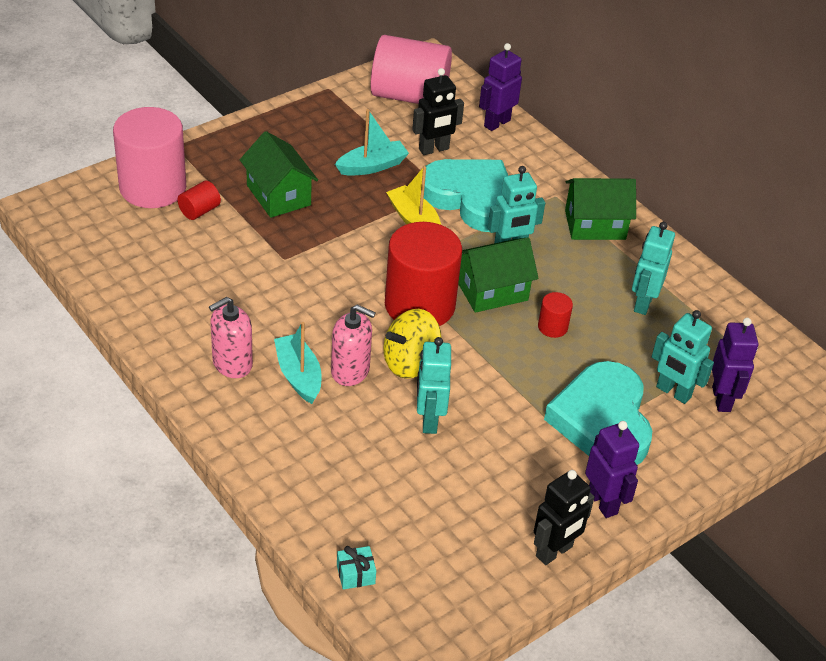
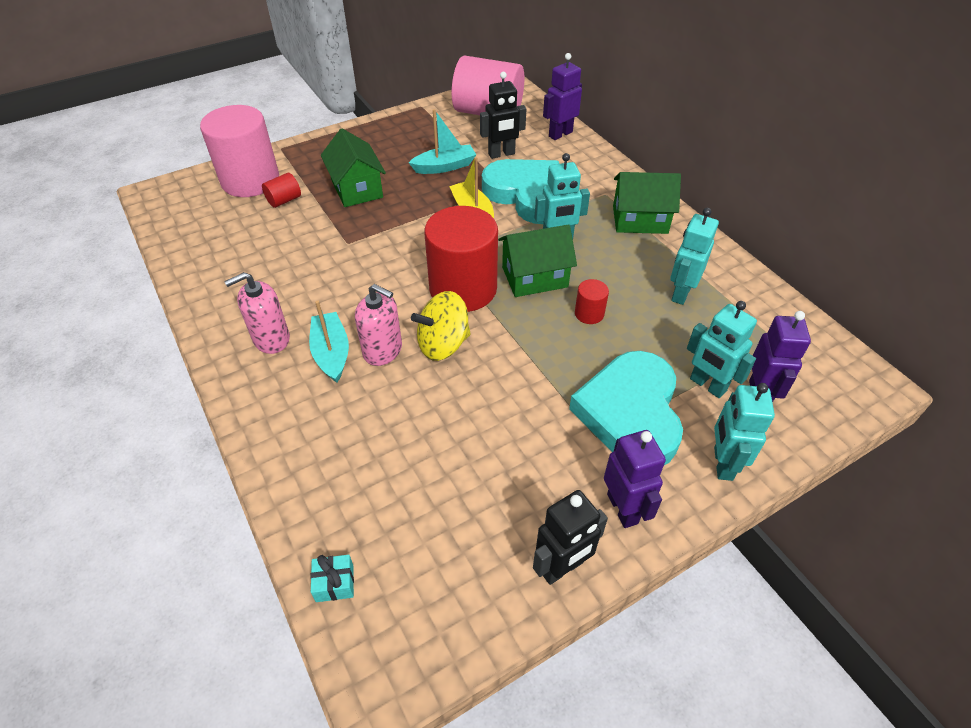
camera: 10 degrees right, 5 degrees up
turquoise robot [417,337,451,434] -> turquoise robot moved to [714,383,775,481]

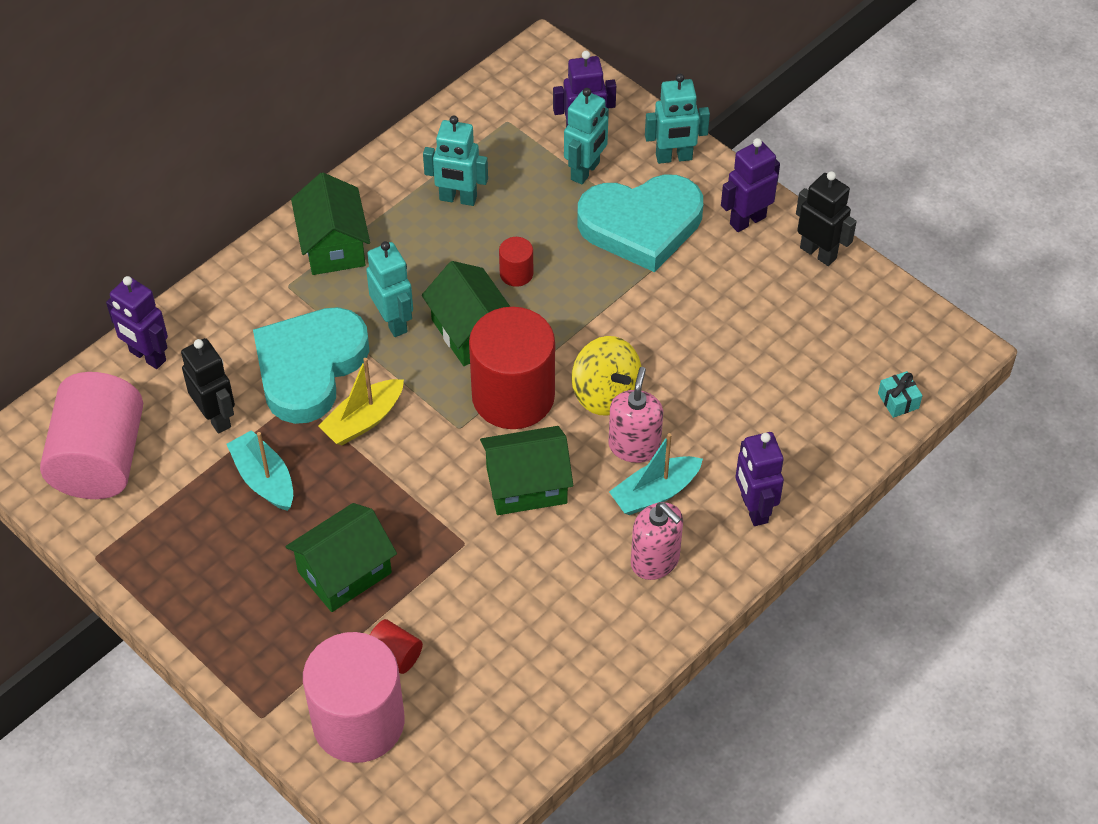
camera: 105 degrees left, 5 degrees up
none -> green house [480,426,573,515]
none -> purple robot [735,432,784,526]

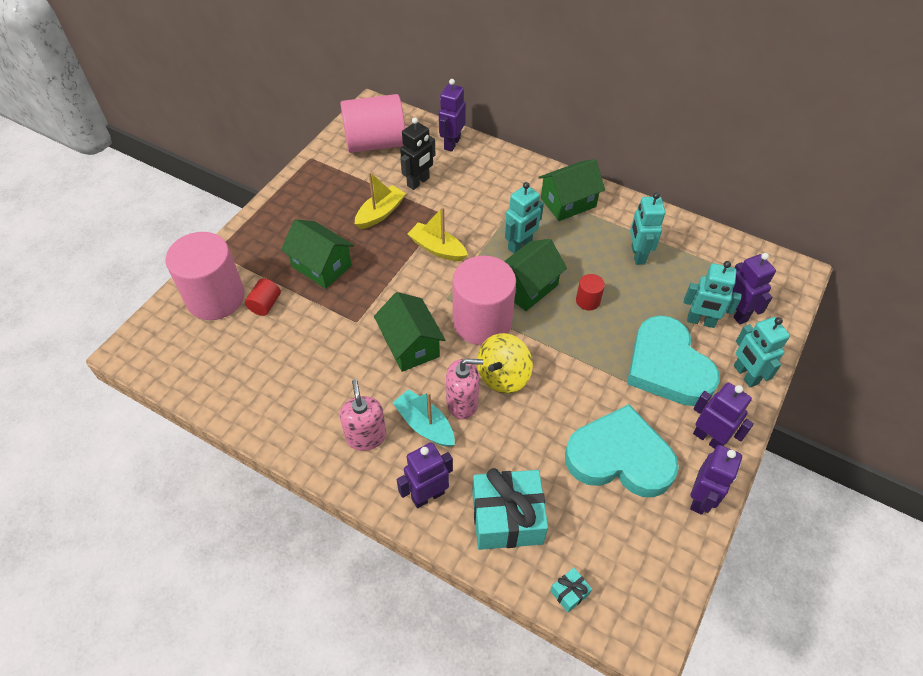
camera: 75 degrees right, 0 degrees up
turquoise boat [226,430,293,511] -> yellow boat [355,172,406,229]
turquoise heart [253,307,369,424] -> turquoise heart moved to [565,404,679,497]
red cylinder [469,307,555,429] -> pink cylinder [453,256,516,345]
pink soap dispenser [631,502,683,580] -> pink soap dispenser turned 135 degrees clockwise [340,379,386,451]
black robot [796,171,857,266] -> purple robot [690,445,742,515]
none -> turquoise gift [472,468,548,550]

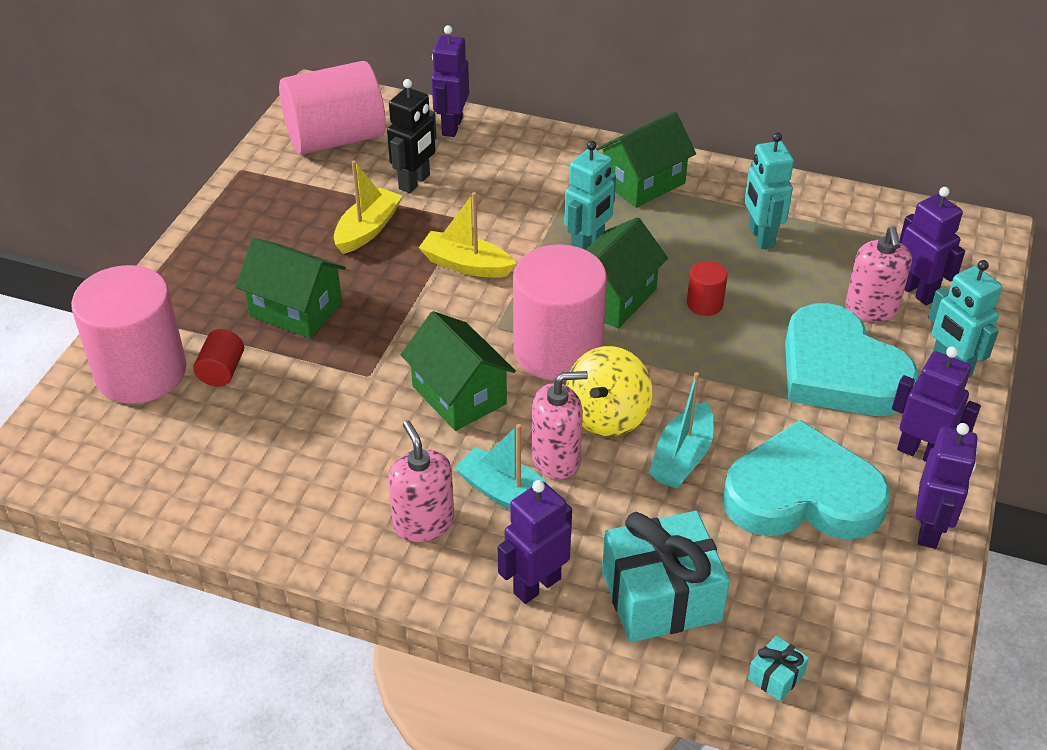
camera: 10 degrees left, 10 degrees down
turquoise robot [684,261,742,328] -> pink soap dispenser [845,226,912,322]
none -> turquoise boat [649,372,714,489]

